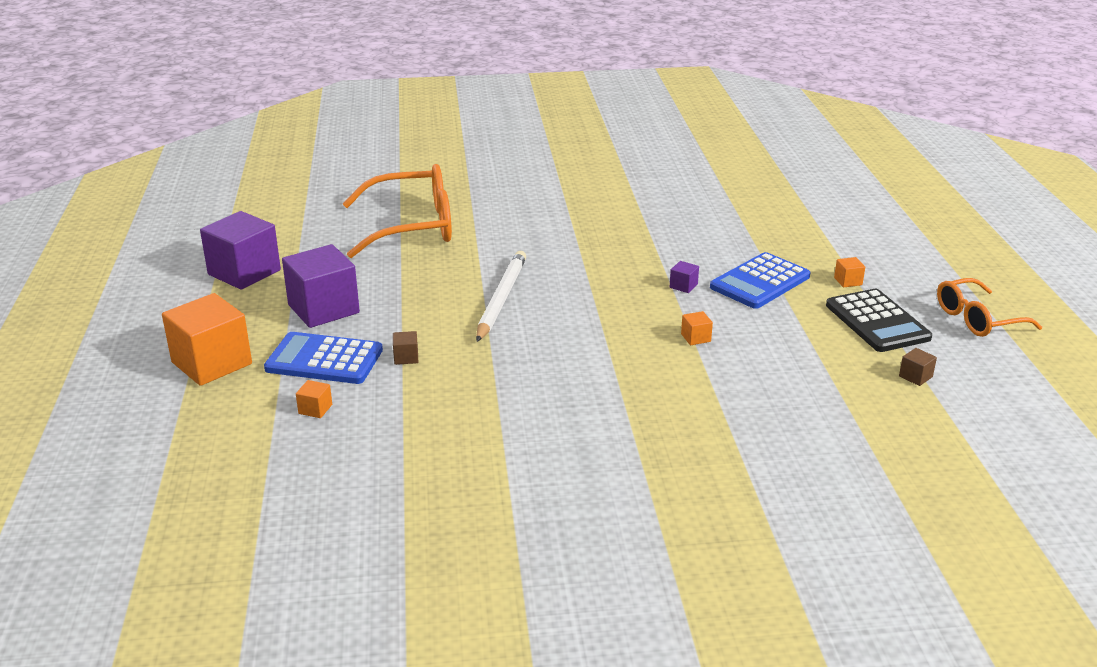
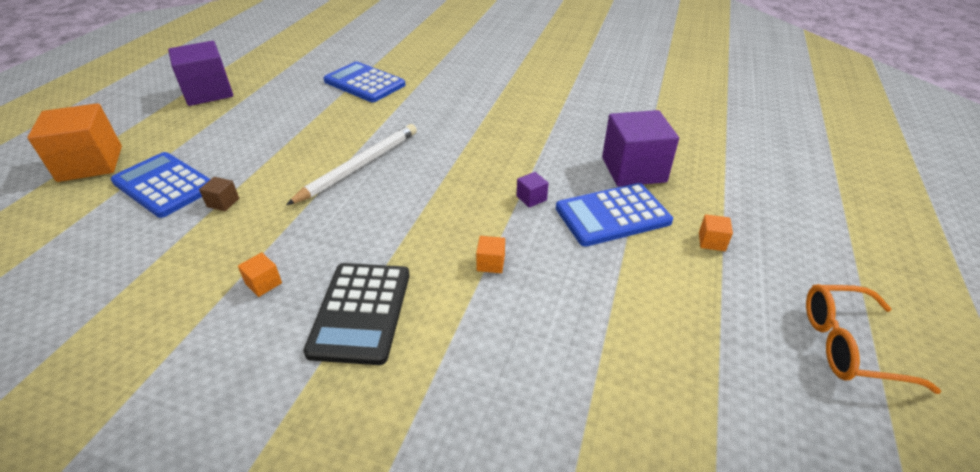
camera: 25 degrees right, 10 degrees up
purple cube [282,244,360,328] -> purple cube moved to [602,110,679,187]
orange cube [296,380,332,418] -> orange cube moved to [238,252,282,297]
orange glasses [343,164,452,258] -> blue calculator [323,62,405,102]
black calculator [826,289,932,352] -> black calculator moved to [303,263,410,365]
brown cube [899,348,937,386] -> none

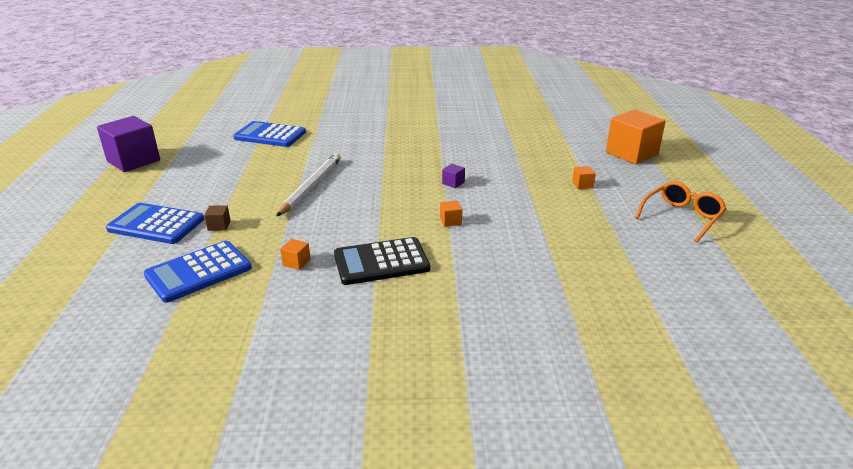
camera: 20 degrees left, 10 degrees down
orange cube [27,103,122,182] -> orange cube moved to [606,110,666,164]
black calculator [303,263,410,365] -> black calculator turned 90 degrees clockwise [334,237,430,285]
blue calculator [556,183,673,247] -> blue calculator moved to [144,241,252,303]
purple cube [602,110,679,187] -> none
orange glasses [806,284,941,394] -> orange glasses turned 150 degrees clockwise [635,181,727,242]

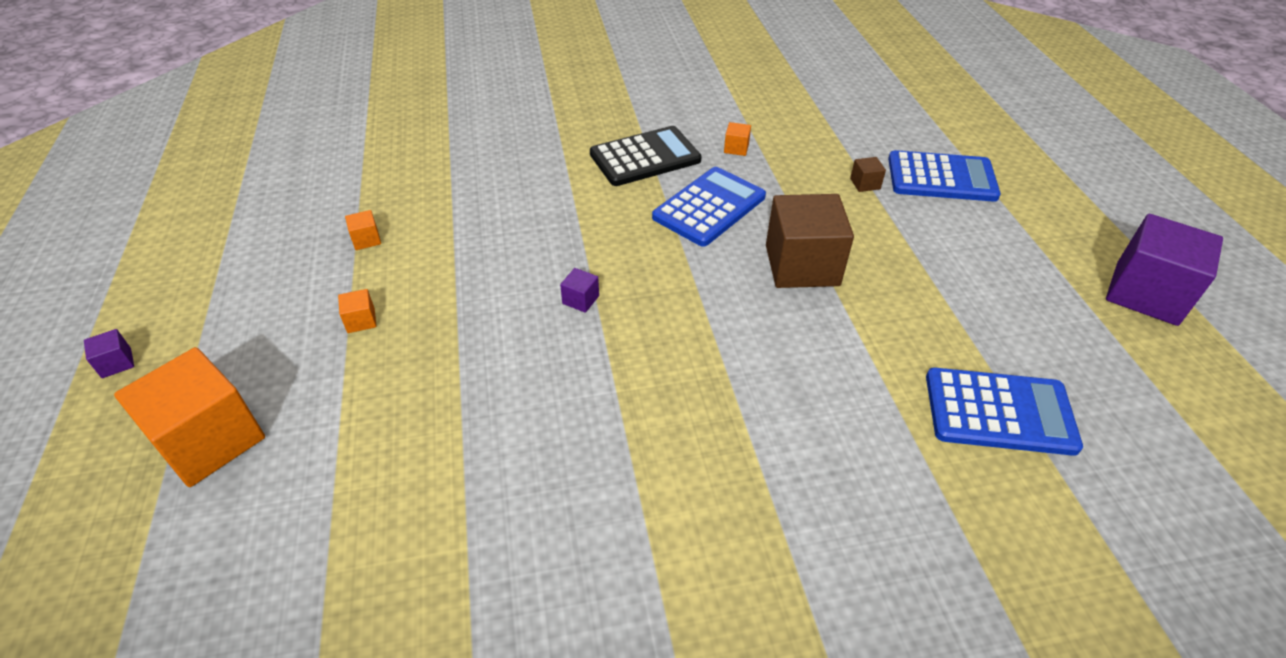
camera: 170 degrees right, 15 degrees up
blue calculator [144,241,252,303] -> blue calculator moved to [652,167,766,247]
white pencil [276,153,341,216] -> brown cube [766,194,854,288]
orange cube [440,200,462,227] -> orange cube moved to [345,210,381,250]
orange glasses [635,181,727,242] -> none
none -> purple cube [84,329,134,378]

